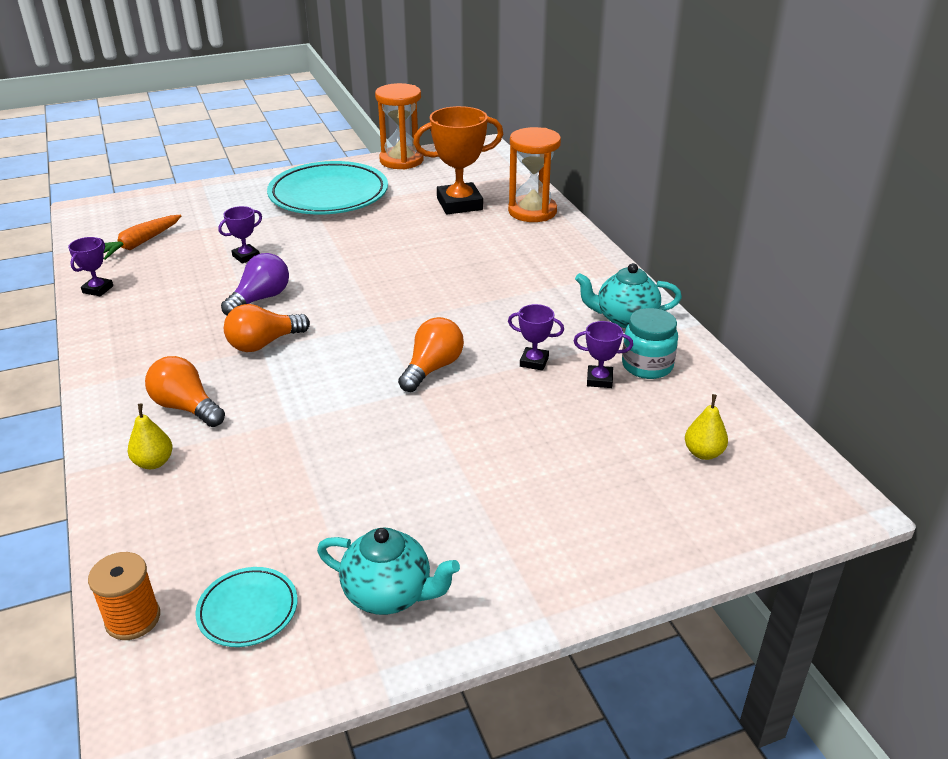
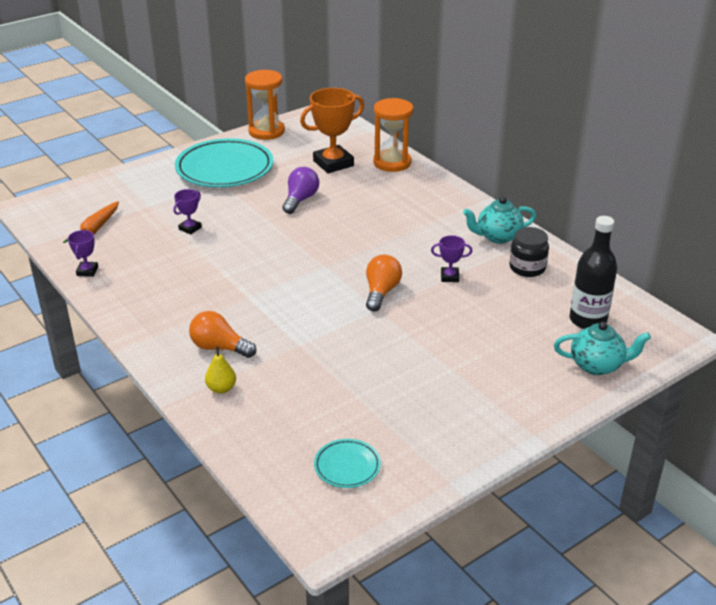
camera: 15 degrees left, 0 degrees up
orange spool [88,552,160,640] -> none
purple light bulb [221,253,289,315] -> purple light bulb moved to [282,167,319,214]
orange light bulb [224,304,310,352] -> none
turquoise teapot [317,527,460,615] -> turquoise teapot moved to [554,322,651,375]
purple trophy [574,321,633,388] -> none
turquoise jar [622,308,678,379] -> black jar [509,227,549,277]
yellow pear [685,394,728,460] -> black bottle [570,216,617,329]

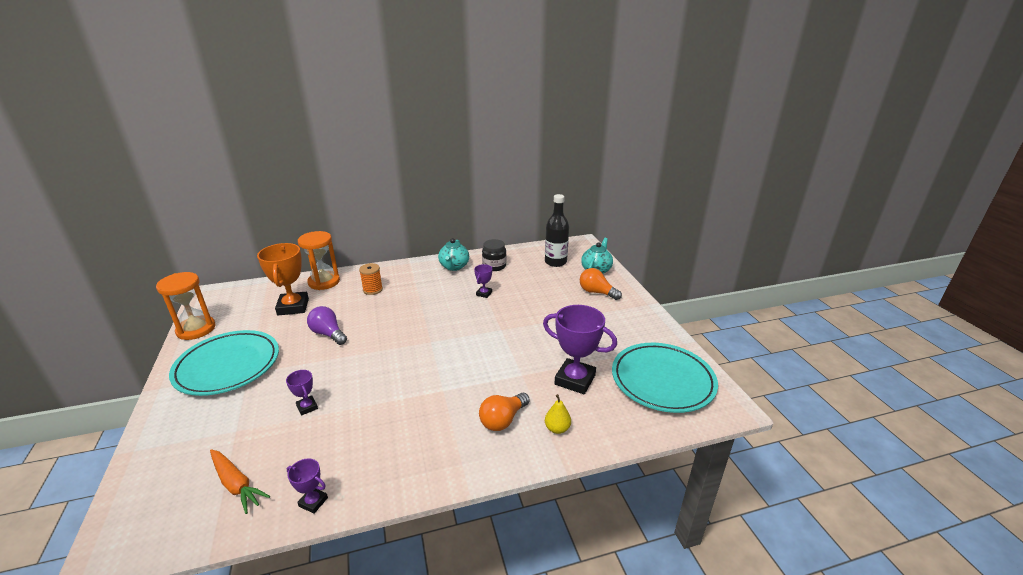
camera: 70 degrees left, 5 degrees down
turquoise plate [314,439,381,488] -> turquoise plate [612,343,718,413], size x2.18
orange light bulb [366,255,402,311] -> orange light bulb moved to [580,268,622,300]
none -> orange spool [359,263,383,295]
none -> purple trophy [543,305,617,394]

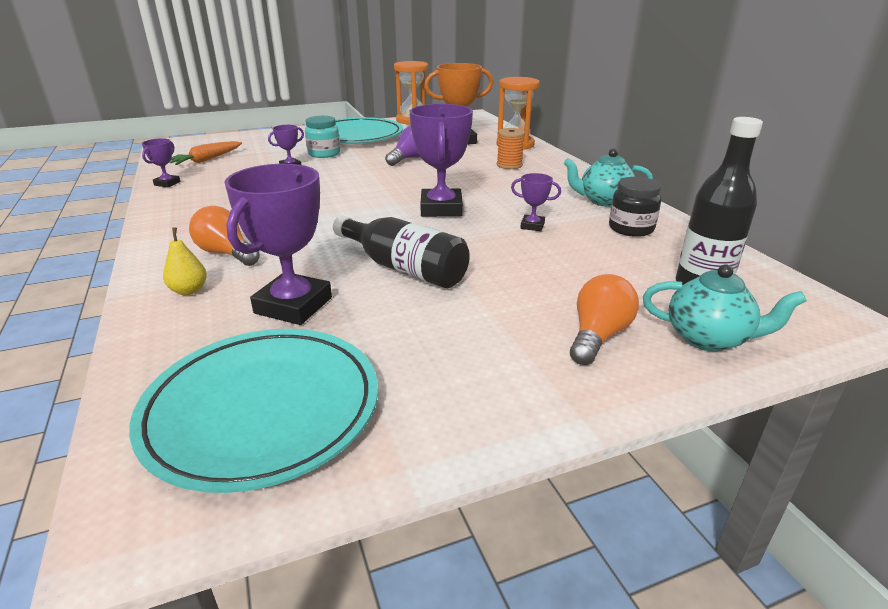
camera: 85 degrees right, 0 degrees up
none -> turquoise jar [305,116,340,158]
none -> black bottle [333,215,470,288]
none -> purple trophy [410,104,473,217]

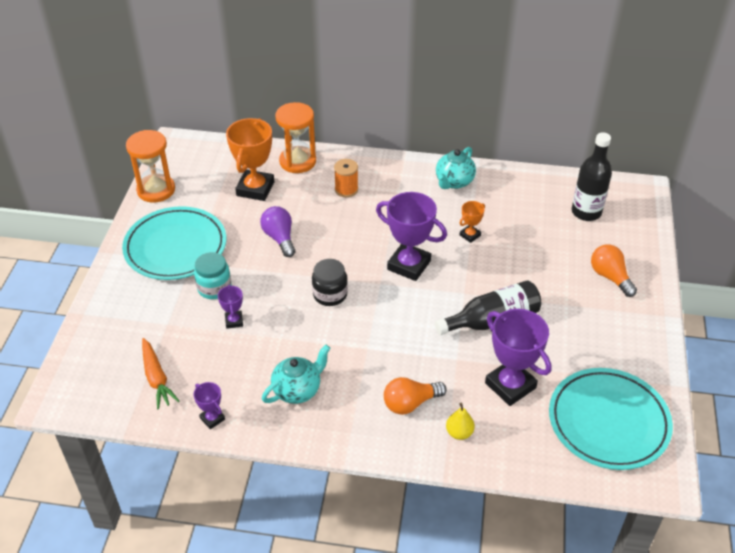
camera: 60 degrees left, 15 degrees up
purple trophy [511,173,561,231] -> orange trophy [460,201,485,243]
black jar [609,177,661,237] -> black jar moved to [312,259,348,306]
turquoise teapot [643,264,807,351] -> turquoise teapot moved to [262,345,330,404]

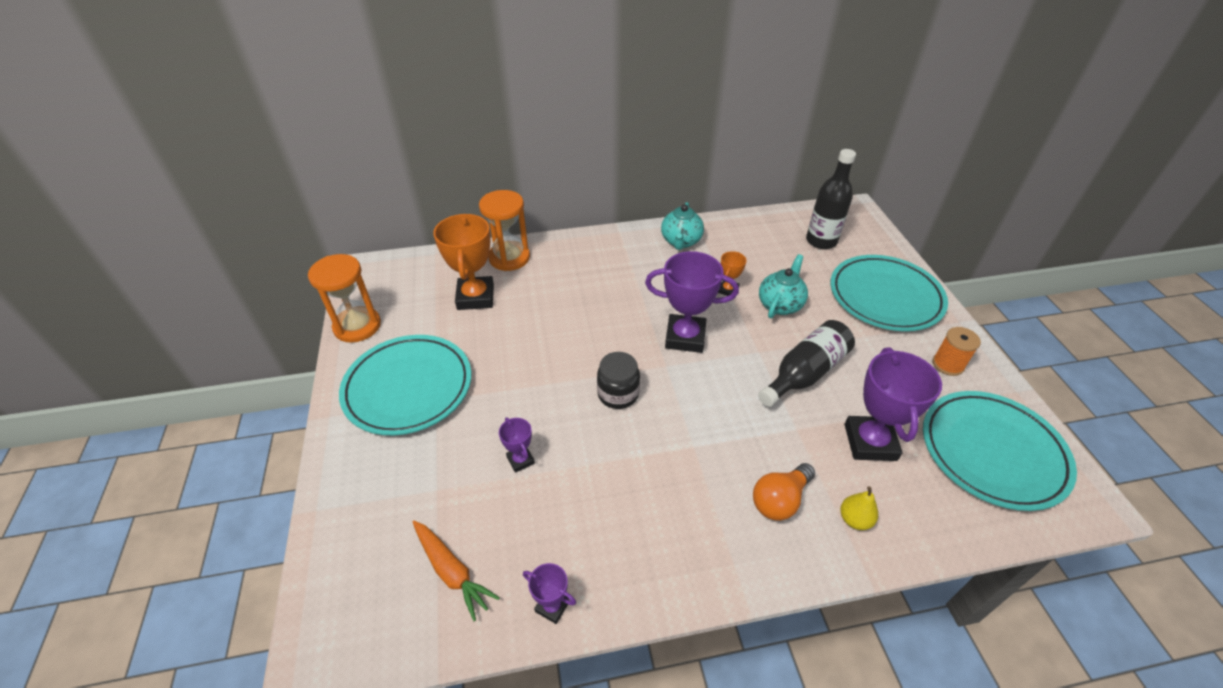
camera: 20 degrees left, 0 degrees up
turquoise jar [194,252,231,299] -> none
purple light bulb [260,206,295,257] -> none
turquoise teapot [262,345,330,404] -> turquoise teapot moved to [759,254,808,318]
orange spool [334,159,358,197] -> orange spool moved to [933,327,981,376]
purple trophy [485,309,552,406] -> purple trophy turned 60 degrees clockwise [845,347,942,461]
orange light bulb [591,245,637,297] -> turquoise plate [830,255,948,331]

